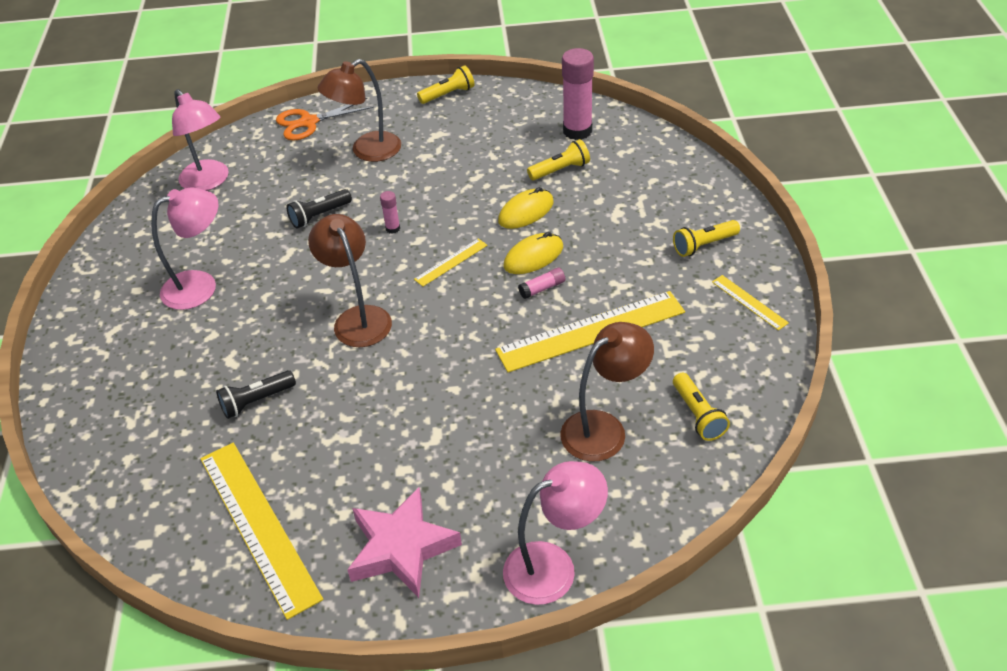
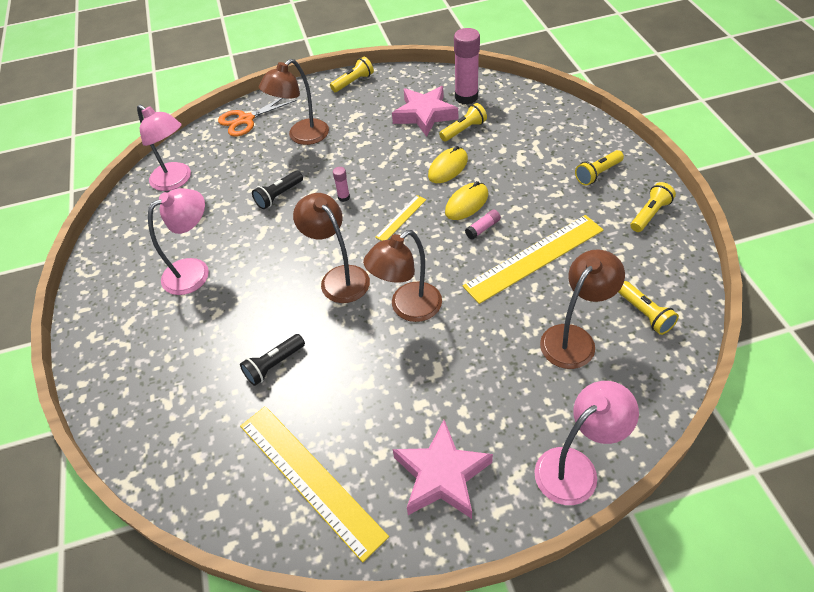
camera: 10 degrees left, 5 degrees up
yellow ruler [712,275,789,330] -> yellow flashlight [631,182,676,232]
none -> brown lamp [363,230,442,322]
none -> pink star [392,86,458,137]

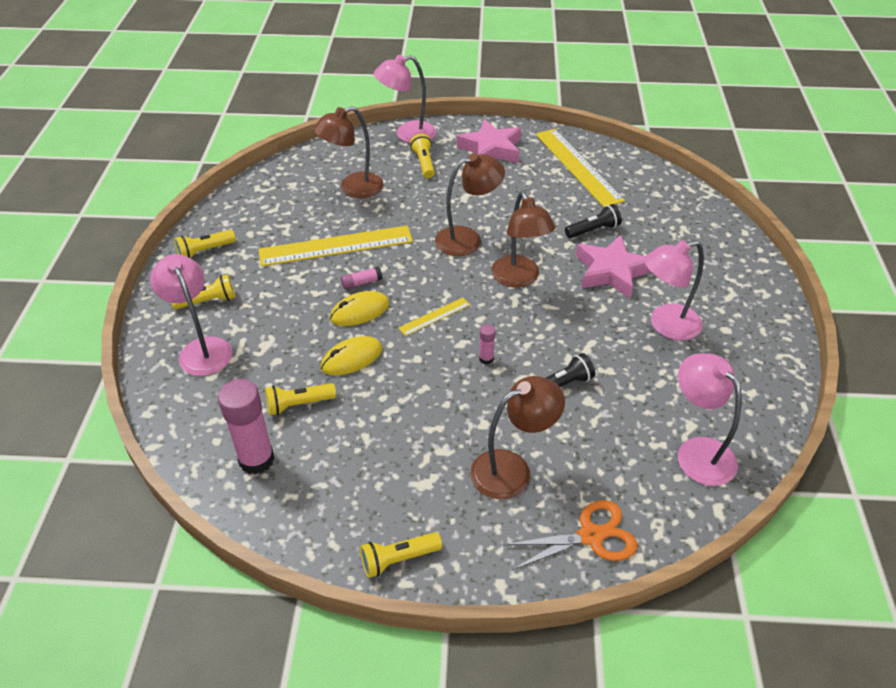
camera: 165 degrees left, 5 degrees down
pink star [392,86,458,137] -> pink star moved to [576,235,651,298]
yellow flashlight [618,281,679,335] -> yellow flashlight moved to [410,134,435,178]
none -> pink lamp [150,254,232,376]

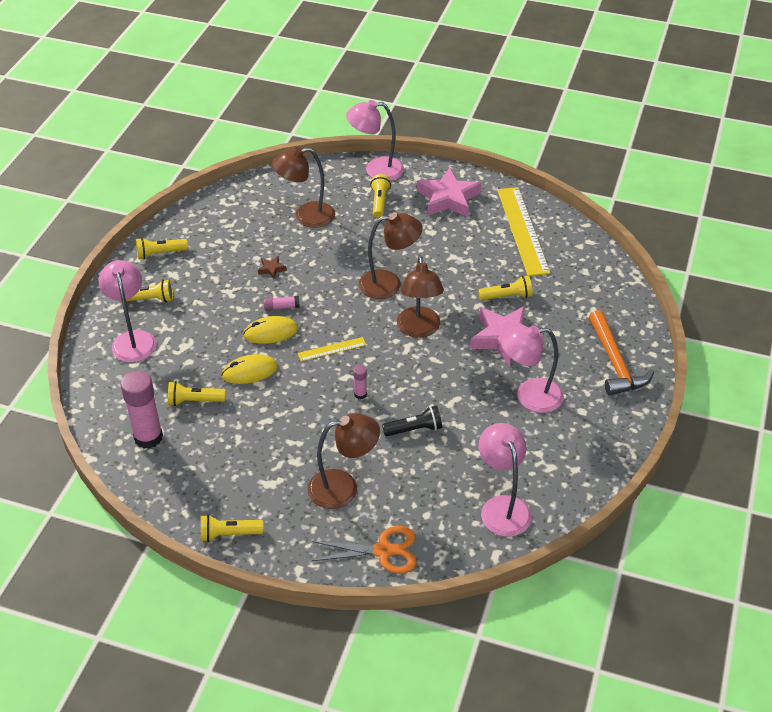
camera: 15 degrees right, 0 degrees up
yellow ruler [258,226,413,266] -> brown star [258,256,287,279]
black flashlight [565,204,622,238] -> yellow flashlight [478,276,533,300]
none -> orange hammer [589,310,654,396]

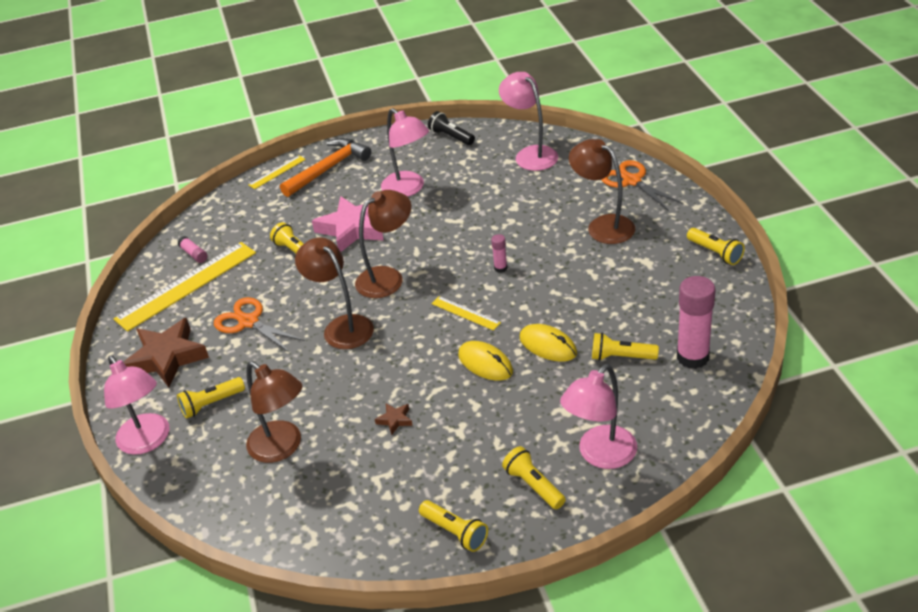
camera: 120 degrees left, 5 degrees down
yellow flashlight [168,381,226,406] -> yellow flashlight turned 135 degrees clockwise [592,333,659,361]
pink glue stick [264,296,300,311] -> pink glue stick moved to [178,236,207,263]
black flashlight [382,406,442,436] -> black flashlight moved to [428,111,475,145]
pink star [417,168,481,217] -> brown star [123,318,209,387]
pink lamp [478,423,532,537] -> pink lamp turned 105 degrees clockwise [499,72,558,171]
none -> orange scissors [214,297,305,352]
none -> yellow ruler [248,156,306,189]

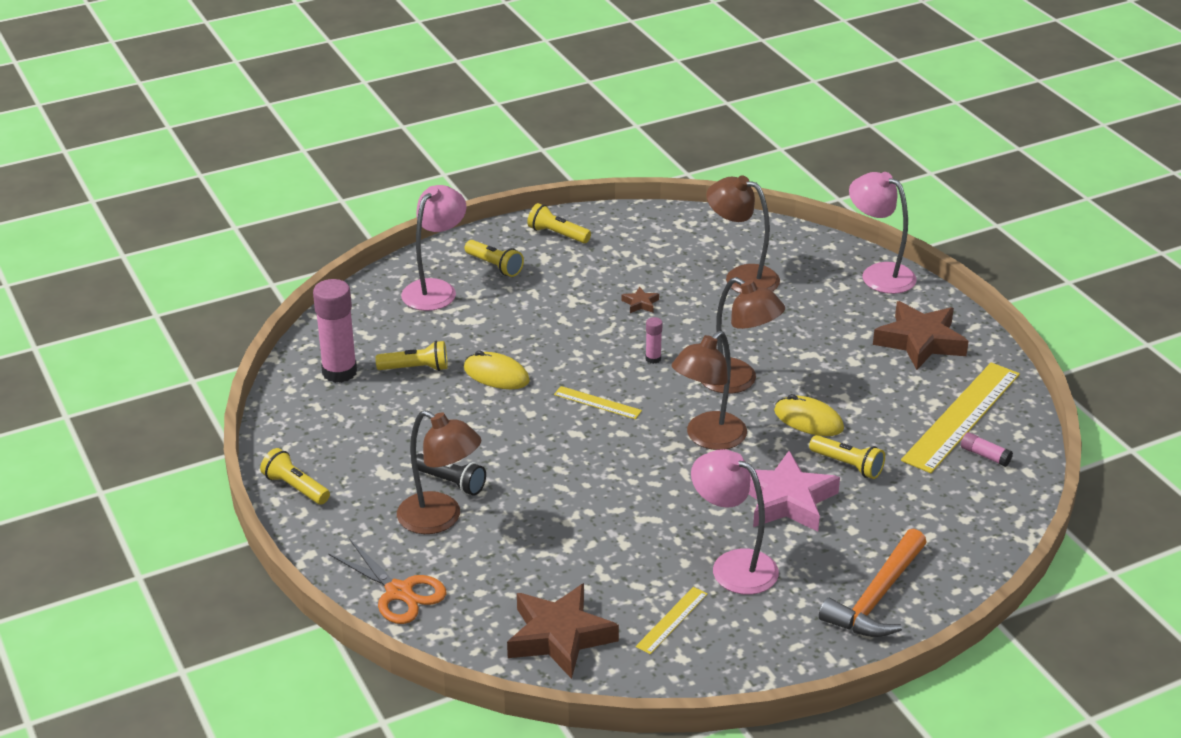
camera: 165 degrees right, 5 degrees down
yellow flashlight [177,377,245,419] -> none
orange scissors [214,297,305,352] -> none
yellow ruler [248,156,306,189] -> yellow ruler moved to [636,587,708,654]
black flashlight [428,111,475,145] -> black flashlight moved to [416,453,486,496]
yellow mouse [458,341,513,381] -> yellow mouse moved to [774,394,844,436]
pink glue stick [491,234,507,273] -> pink glue stick moved to [645,317,662,364]
pink lamp [499,72,558,171] -> brown star [507,583,619,679]

